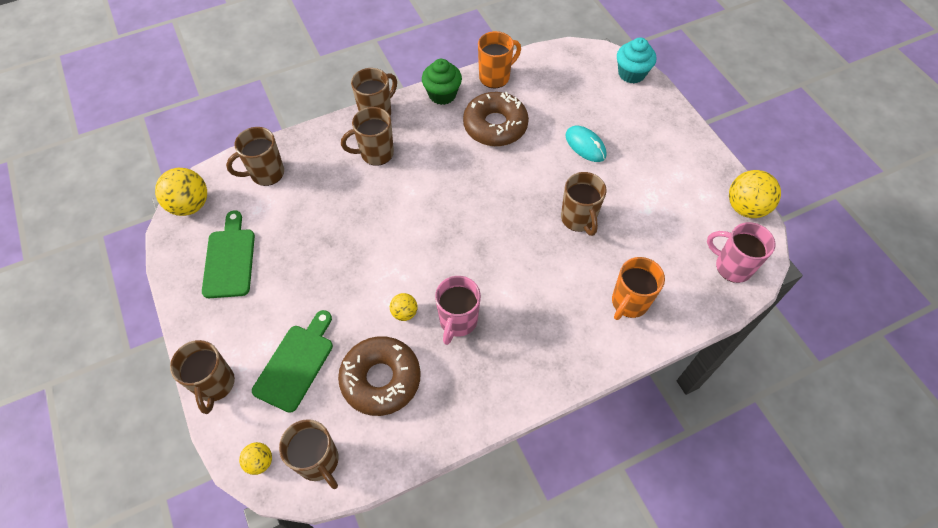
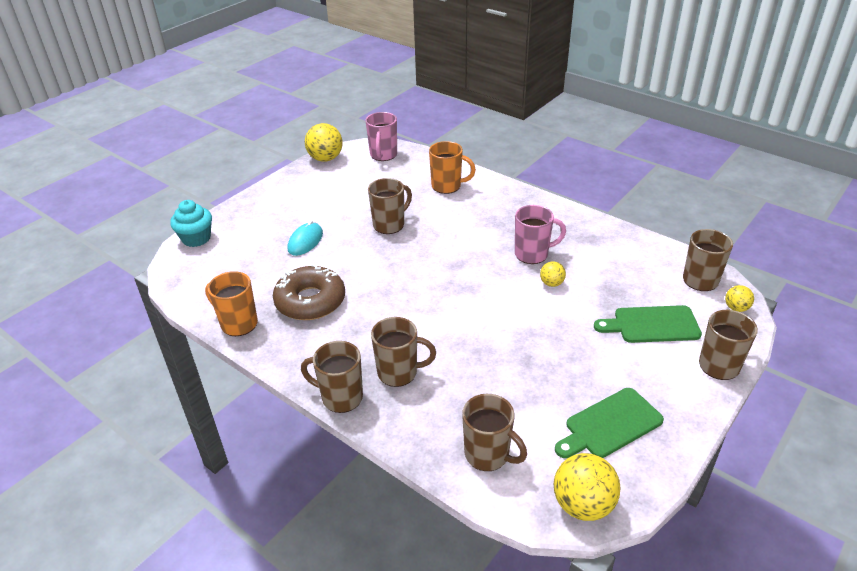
camera: 115 degrees left, 20 degrees down
brown donut [338,336,421,416] -> none
brown mug [341,107,394,166] -> brown mug turned 45 degrees counterclockwise [371,317,436,387]
green cupcake [422,59,462,105] -> none

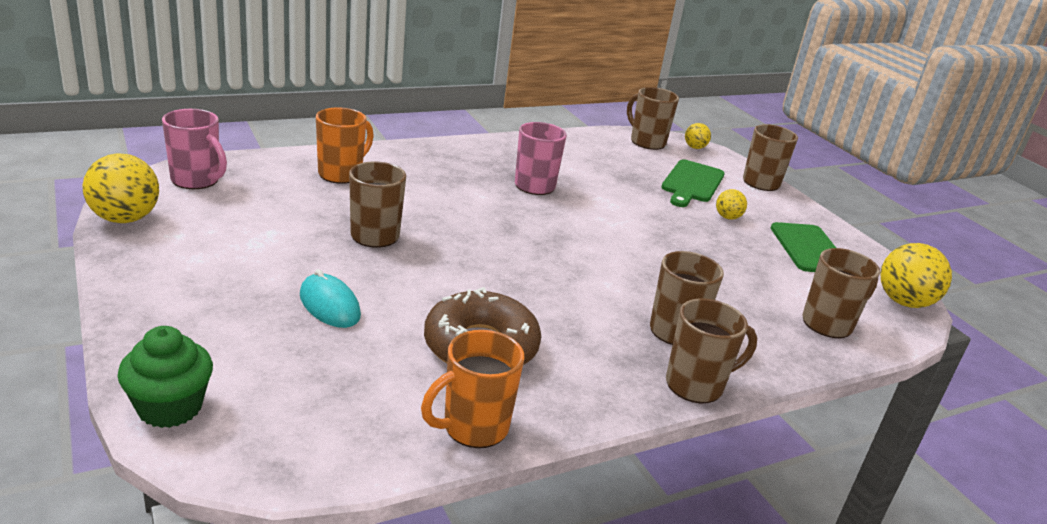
camera: 70 degrees left, 10 degrees down
turquoise cupcake [170,200,212,247] -> green cupcake [118,326,213,428]
brown mug [301,341,363,413] -> brown mug turned 150 degrees counterclockwise [666,298,757,403]
yellow ball [540,261,566,287] -> yellow ball moved to [716,189,747,220]

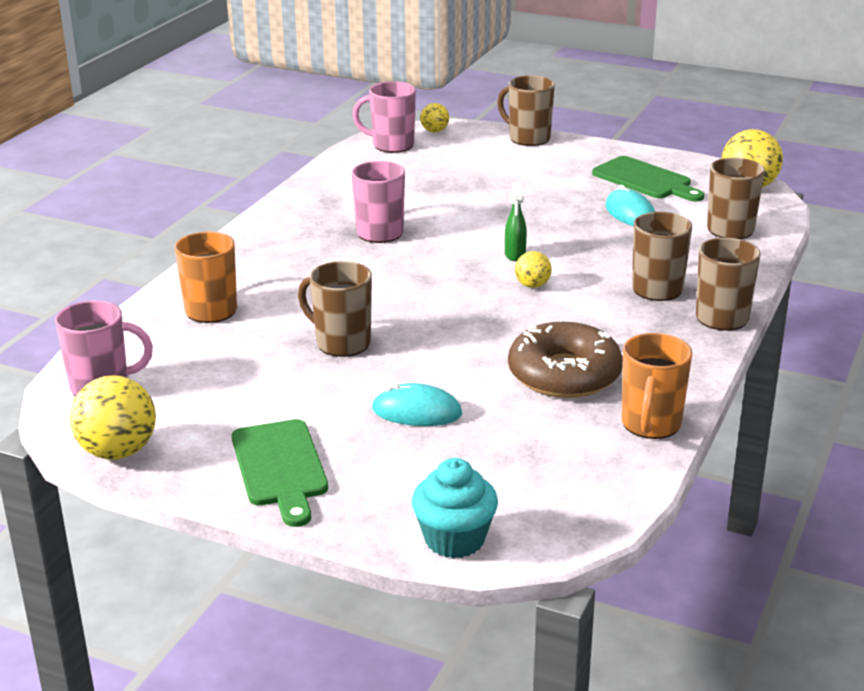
camera: 35 degrees left, 0 degrees up
green cupcake [118,326,213,428] -> turquoise cupcake [412,458,498,558]
brown mug [627,87,679,150] -> pink mug [352,81,416,153]
green cutting board [661,159,725,207] -> green cutting board moved to [232,419,328,527]
yellow ball [716,189,747,220] -> yellow ball moved to [515,251,552,288]
none -> green spray bottle [505,183,527,261]
none -> turquoise mouse [605,185,655,226]

